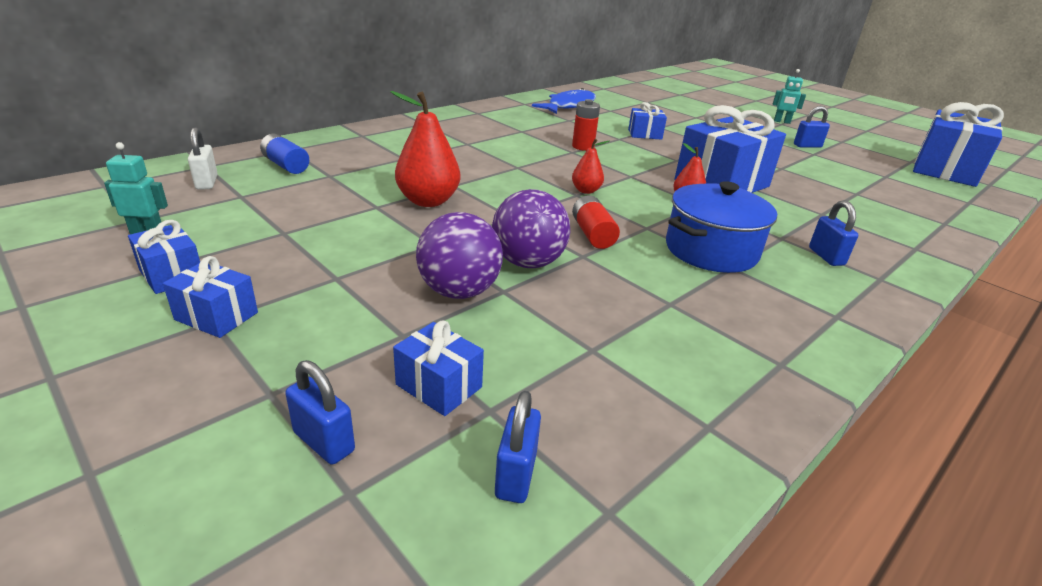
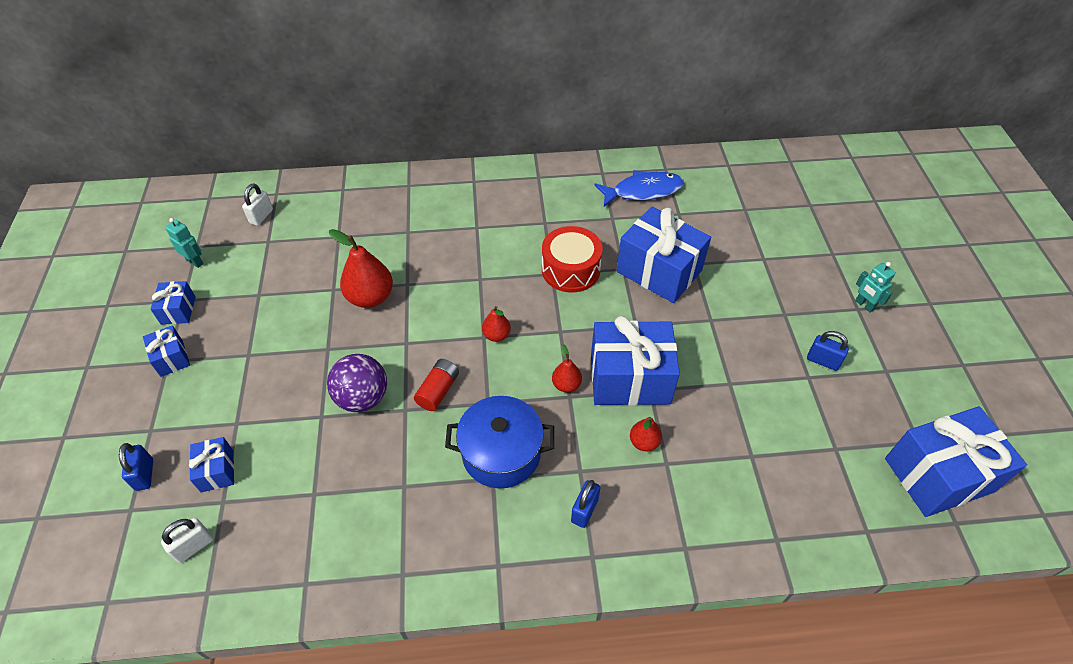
camera: 40 degrees right, 20 degrees up
blue battery [260,134,309,174] -> none
purple ball [416,212,503,299] -> none
blue padlock [495,391,541,503] -> white padlock [161,518,213,563]
red battery [572,99,600,151] -> red drum [542,226,603,292]
blue gift [628,102,667,140] -> blue gift [617,207,711,303], size x2.07
none -> red pear [630,417,662,451]

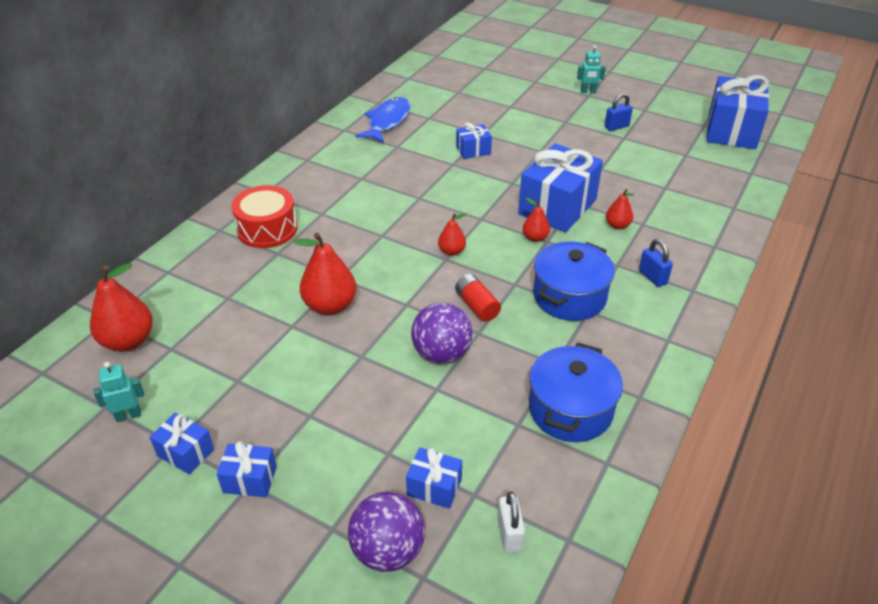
camera: 55 degrees left, 10 degrees down
blue padlock [119,443,153,491] -> purple ball [348,492,425,572]
white padlock [242,184,273,226] -> red pear [90,263,153,352]
red drum [542,226,603,292] -> red drum moved to [231,185,297,248]
blue gift [617,207,711,303] -> blue gift [456,123,492,159], size x0.48
none -> blue pot [529,342,623,442]

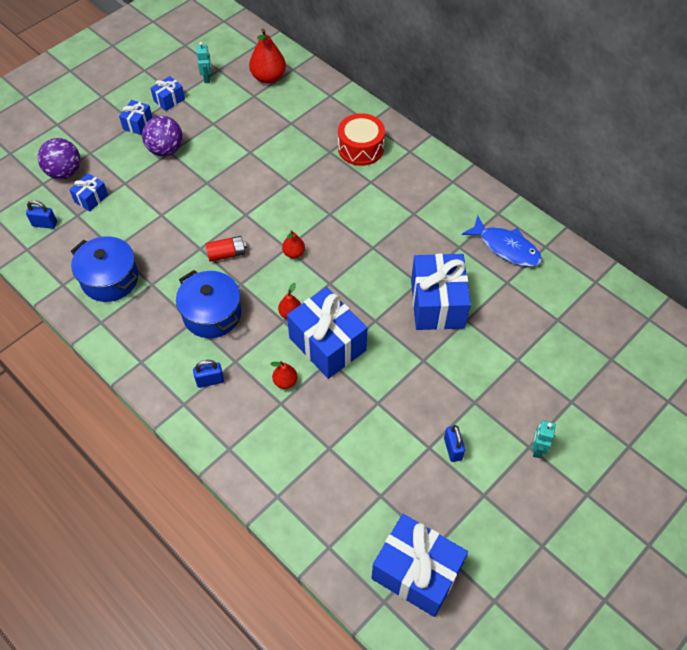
camera: 105 degrees right, 15 degrees up
red pear [294,233,356,315] -> none
purple ball [411,303,473,364] -> purple ball moved to [142,116,183,156]
blue gift [456,123,492,159] -> blue gift [411,254,471,330], size x2.07
white padlock [497,492,525,553] -> blue padlock [26,200,57,229]

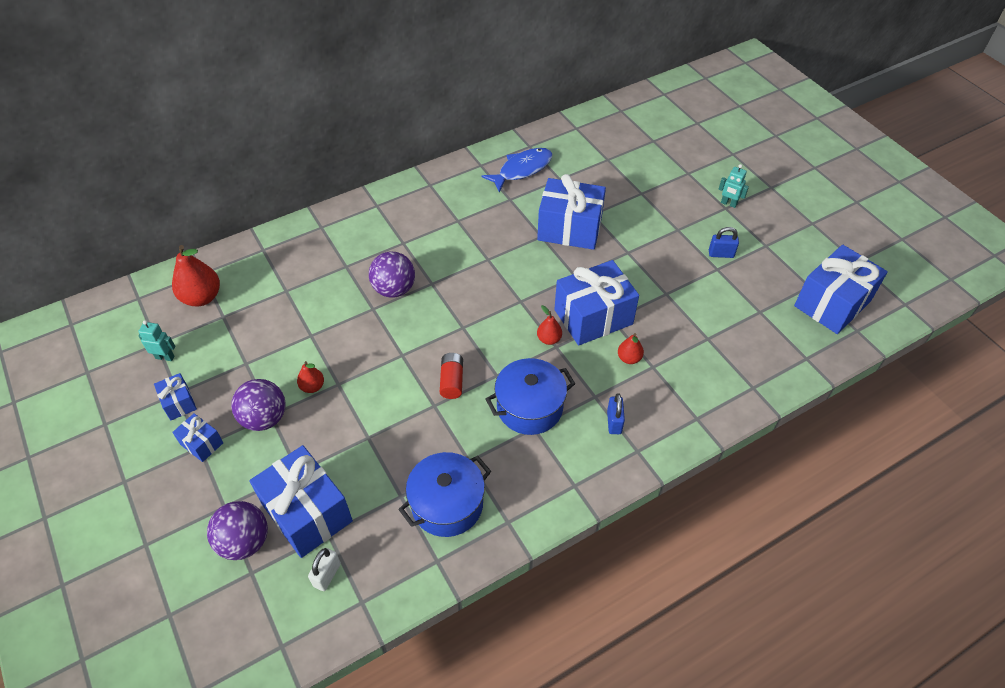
camera: 75 degrees left, 5 degrees down
blue padlock [26,200,57,229] -> white padlock [308,548,341,591]
blue gift [69,173,108,212] -> blue gift [249,445,353,558], size x2.07
red pear [282,230,305,258] -> red pear moved to [297,361,324,393]
red drum [338,113,385,166] -> none
none -> purple ball [369,251,415,298]

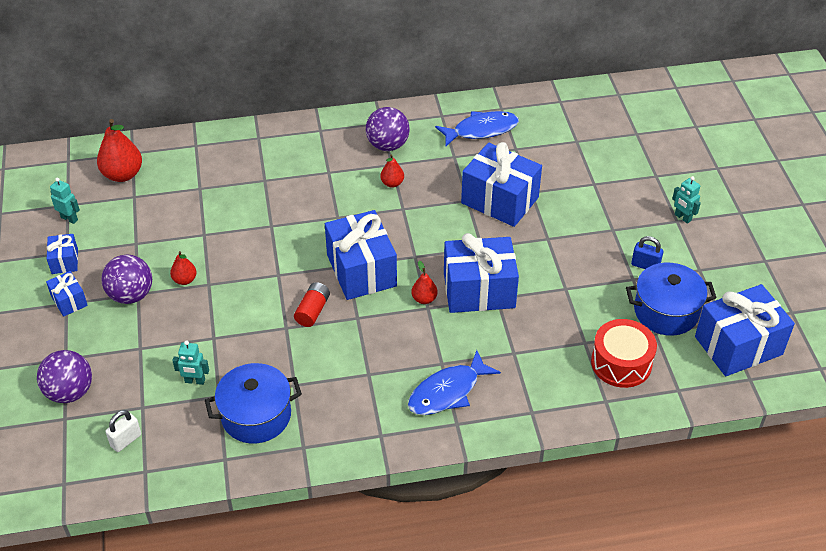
camera: 20 degrees right, 5 degrees down
blue gift [249,445,353,558] -> blue gift moved to [325,210,397,300]
purple ball [369,251,415,298] -> purple ball moved to [366,107,410,151]
blue pot [485,358,575,435] -> blue pot moved to [626,263,717,336]
blue padlock [607,393,625,434] -> blue fish [408,350,501,415]
red pear [618,333,644,364] -> red pear moved to [380,154,404,188]
none -> turquoise robot [172,341,209,385]
none -> red drum [591,319,657,388]

